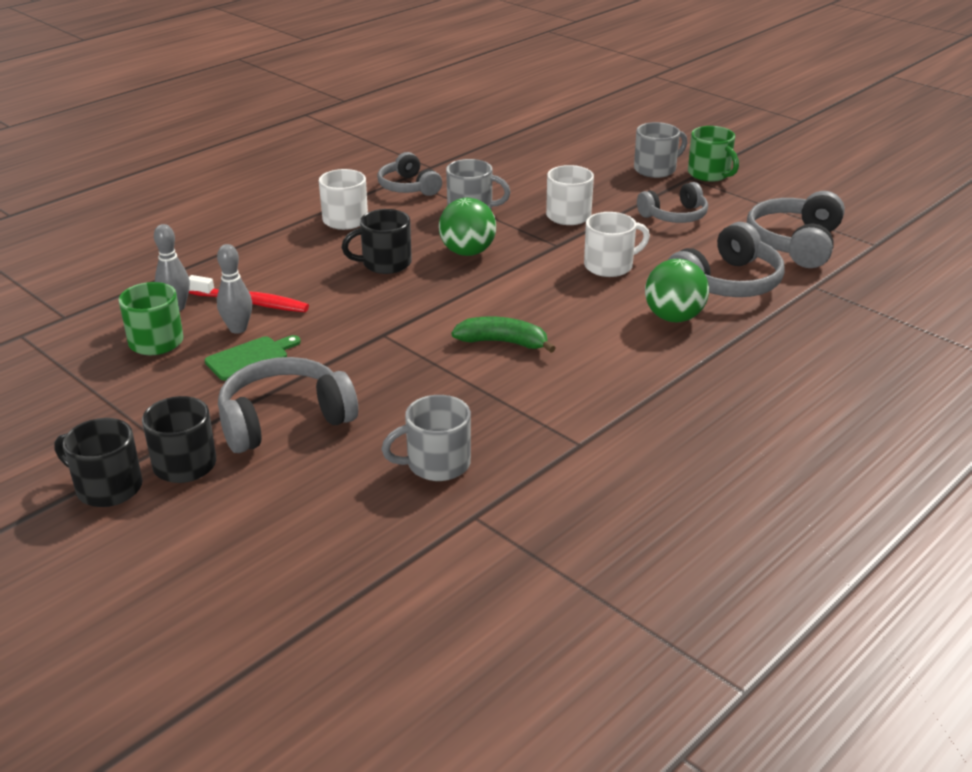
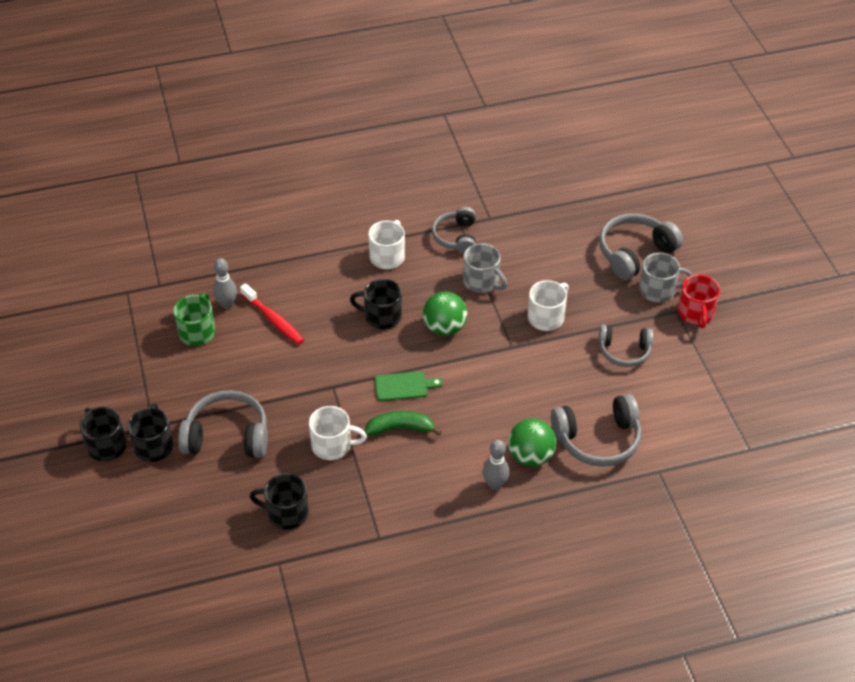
camera: 30 degrees right, 15 degrees up
green cutting board [205,335,301,381] -> green cutting board moved to [375,371,442,401]
grey bowling pin [217,244,252,334] -> grey bowling pin moved to [483,440,509,490]
grey mug [381,395,471,481] -> black mug [250,473,309,530]
green banana [452,316,555,353] -> green banana turned 45 degrees counterclockwise [365,411,441,436]
white mug [584,212,650,277] -> white mug moved to [309,406,367,460]
green mug [688,126,739,182] -> red mug [678,274,720,328]
grey headphones [746,191,845,268] -> grey headphones moved to [599,213,683,280]

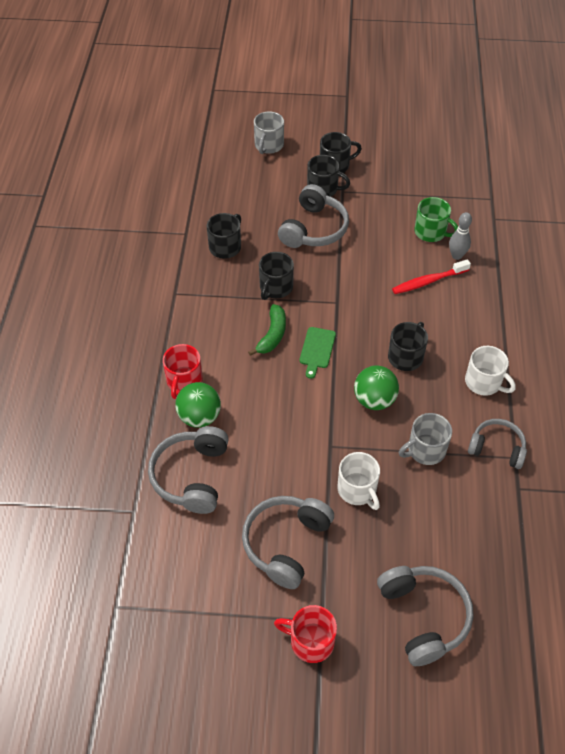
camera: 110 degrees right, 5 degrees up
white mug [309,406,367,460] -> black mug [259,252,294,300]
grey bowling pin [483,440,509,490] -> red mug [163,344,203,399]
grey headphones [598,325,654,367] -> grey headphones [242,496,334,589], size x1.51
grey mug [639,253,692,303] -> grey mug moved to [254,112,284,154]

